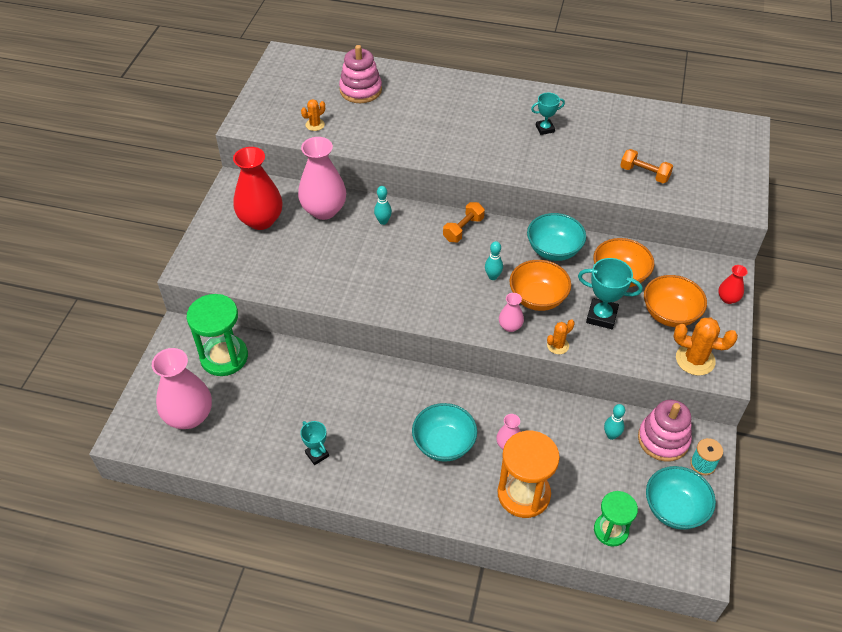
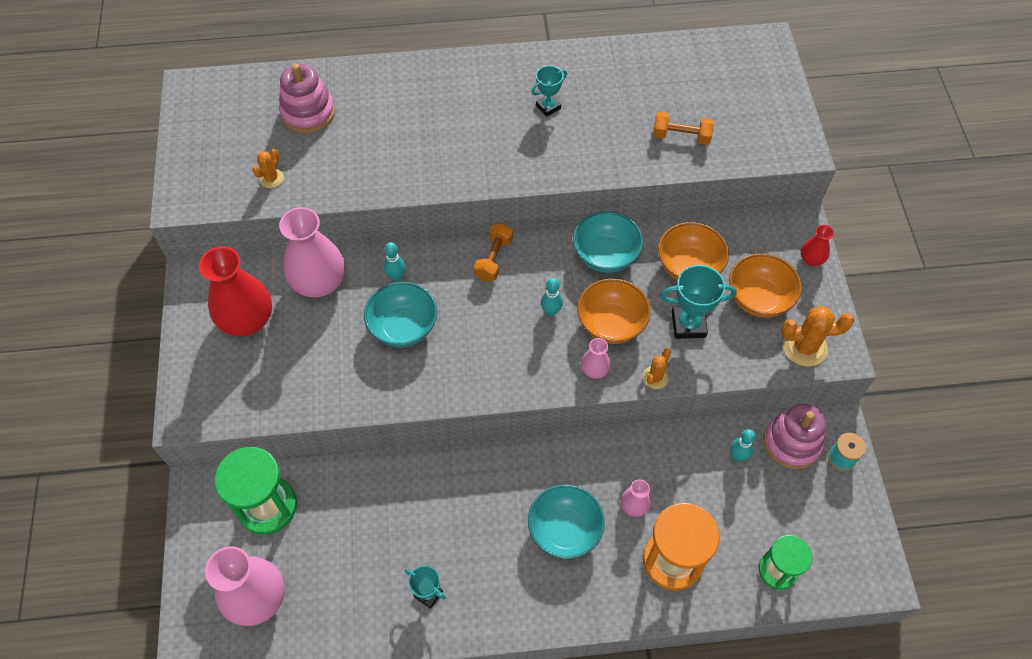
camera: 20 degrees left, 10 degrees up
turquoise bowl [646,466,716,530] -> turquoise bowl moved to [364,282,437,347]

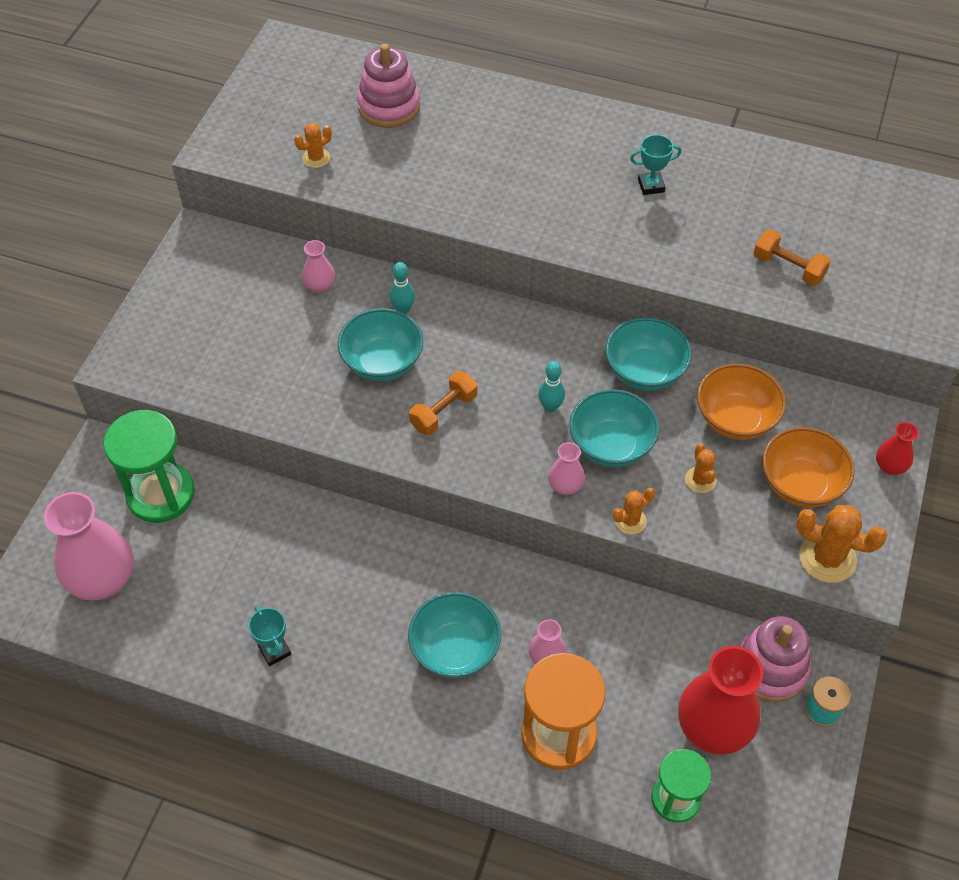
camera: 25 degrees right, 5 degrees down
red vase [199,246,272,336] -> red vase moved to [678,646,763,755]
pink vase [279,207,345,298] -> pink vase [302,240,335,293], size x0.48
orange dumbbell [474,223,513,281] -> orange dumbbell moved to [409,371,477,435]
orange bowl [577,278,651,344] -> turquoise bowl [570,389,659,467]
turquoise trophy [660,265,737,339] -> orange cactus [685,443,716,493]
turquoise bowling pin [730,429,756,461] -> none

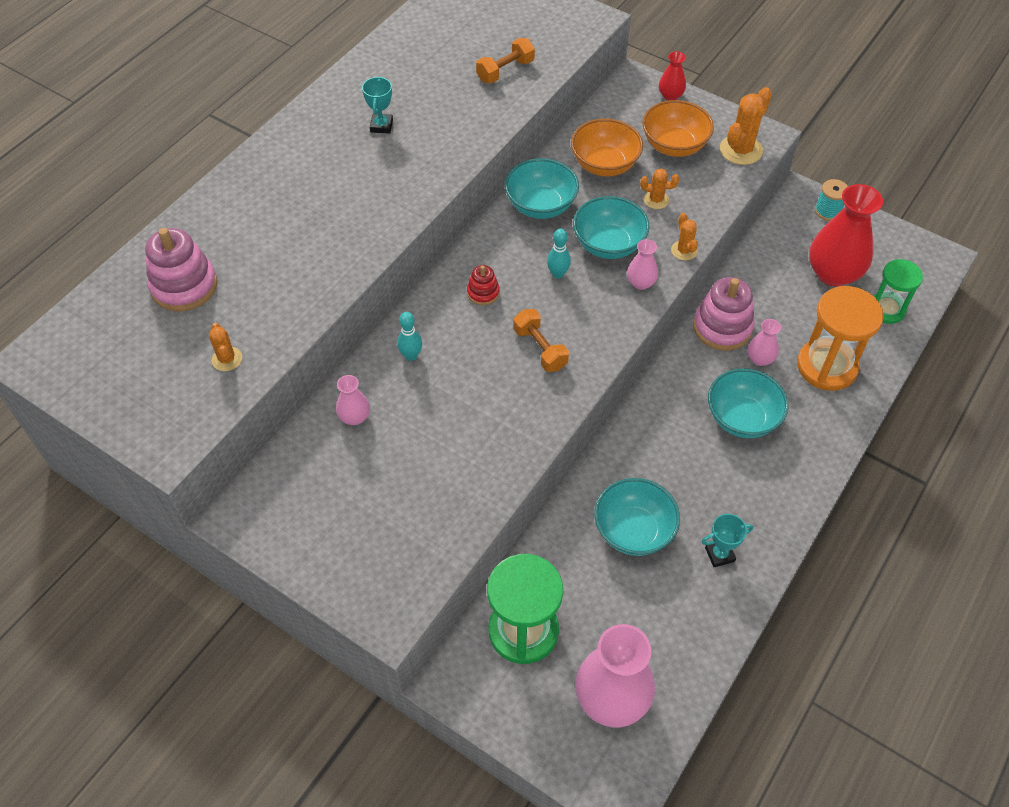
camera: 75 degrees left, 0 degrees up
turquoise bowl [338,308,423,381] -> turquoise bowl moved to [594,478,680,556]
pink stacking toy [739,616,811,702] -> pink stacking toy moved to [693,277,755,351]
none -> red stacking toy [467,265,500,305]

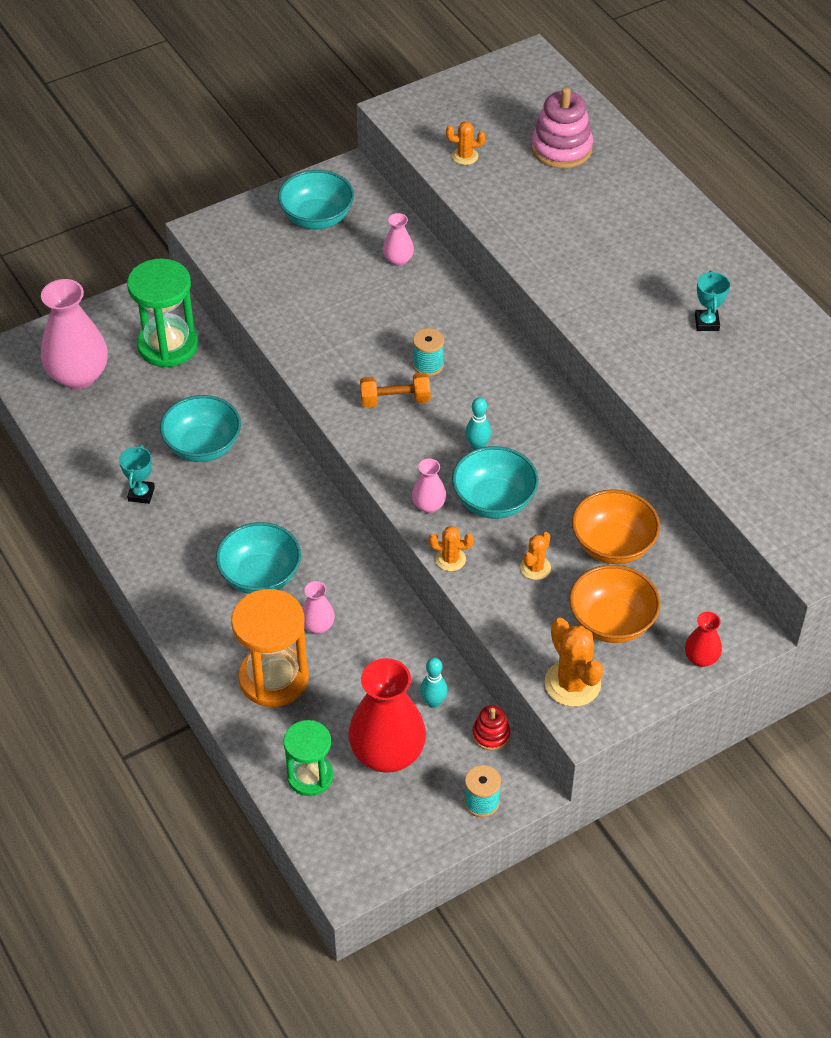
camera: 115 degrees right, 5 degrees down
turquoise trophy [362,76,393,134] -> turquoise trophy turned 60 degrees clockwise [695,271,730,331]
turquoise bowling pin [397,312,422,361] -> turquoise bowling pin moved to [420,658,448,708]
red stacking toy [467,265,500,305] -> red stacking toy moved to [472,705,510,751]
orange dumbbell [476,38,535,83] -> none
turquoise bowl [505,158,579,219] -> turquoise bowl moved to [278,170,354,229]
pink stacking toy [693,277,755,351] -> none
none -> turquoise spool [413,328,444,376]

